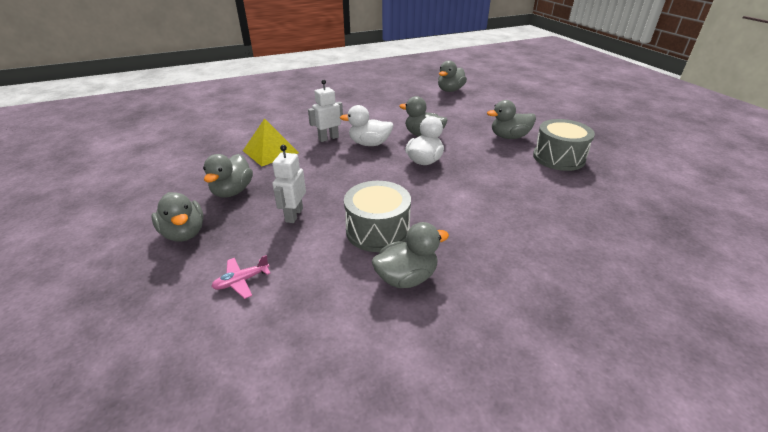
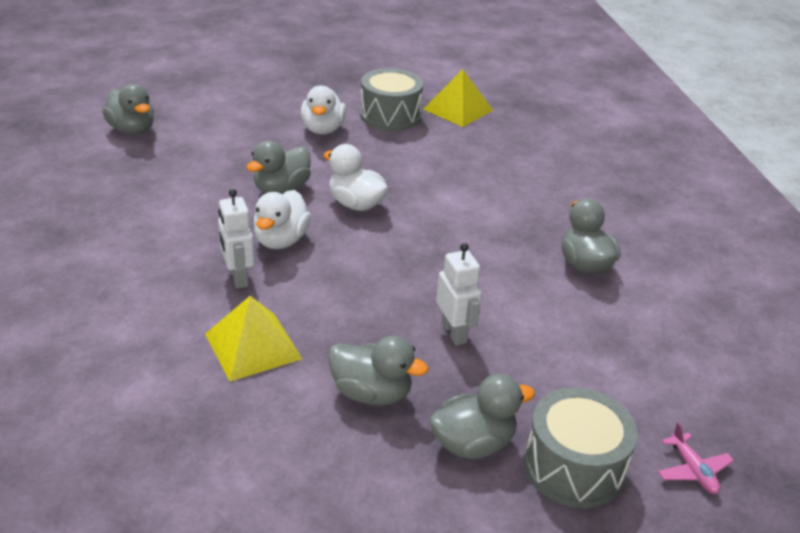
camera: 80 degrees left, 0 degrees up
pink plane [211,255,270,299] -> pink plane moved to [658,422,734,494]
white robot [272,145,306,223] -> white robot turned 135 degrees counterclockwise [436,243,482,345]
grey drum [344,181,411,252] -> grey drum moved to [524,387,638,508]
grey duck [487,100,536,139] -> white duck [301,85,346,134]
none -> yellow pyramid [423,69,493,127]

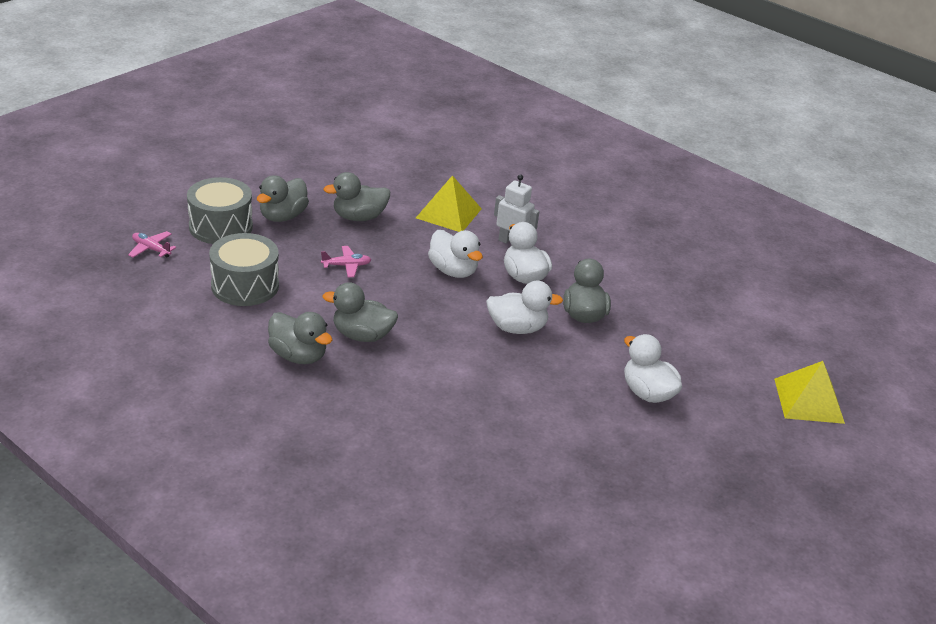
camera: 140 degrees right, 0 degrees up
grey duck [102,84,154,135] -> grey duck moved to [322,282,398,342]
grey drum [360,68,423,131] -> grey drum moved to [209,233,279,306]
yellow pyramid [423,69,493,127] -> yellow pyramid moved to [774,361,845,424]
white robot [436,243,482,345] -> pink plane [321,246,371,277]
none -> white duck [428,230,483,278]

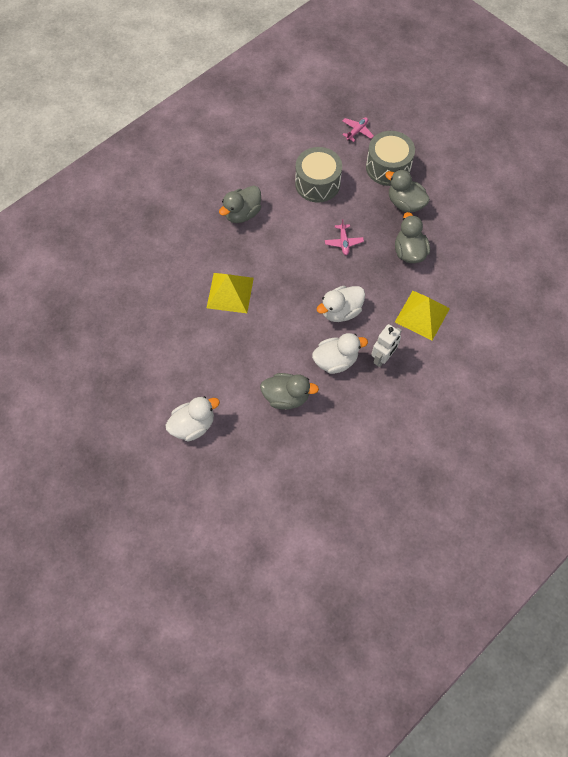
camera: 100 degrees right, 30 degrees up
grey duck [322,282,398,342] -> none
white duck [486,281,563,334] -> none
yellow pyramid [774,361,845,424] -> yellow pyramid moved to [207,273,254,313]

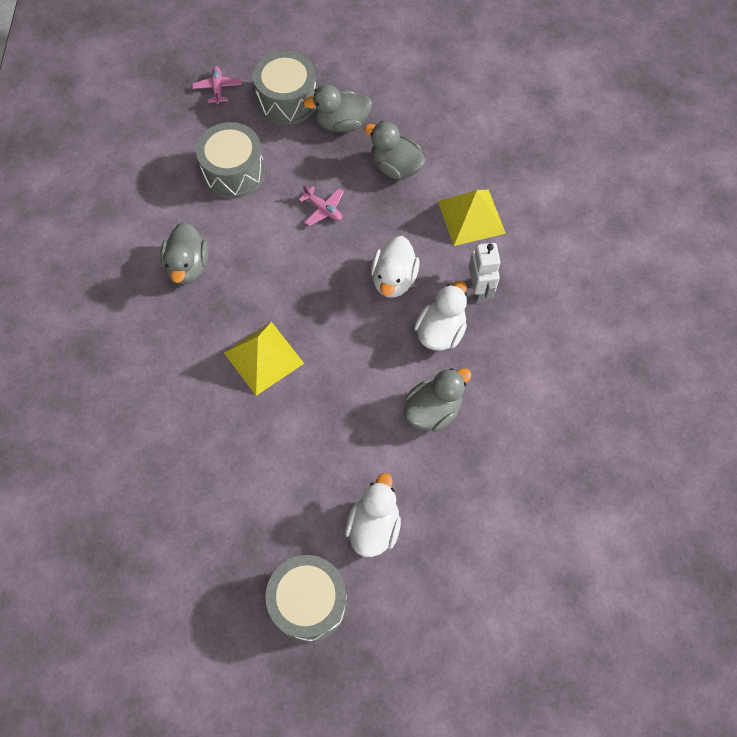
camera: 45 degrees left, 0 degrees up
none -> grey drum [265,555,347,642]

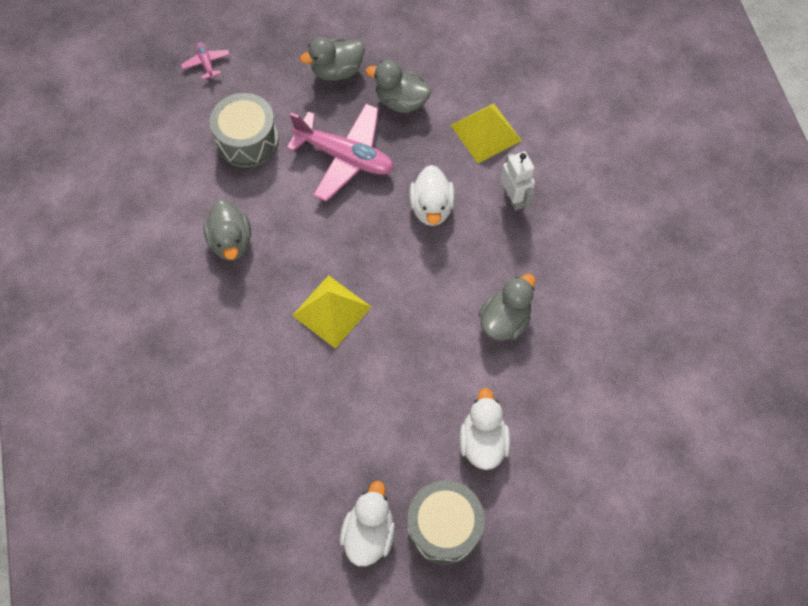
camera: 15 degrees left, 0 degrees up
grey drum [253,51,316,125] -> none
pink plane [299,185,344,226] -> pink plane [287,104,394,202], size x2.28
white duck [414,281,467,351] -> white duck moved to [340,481,395,566]

